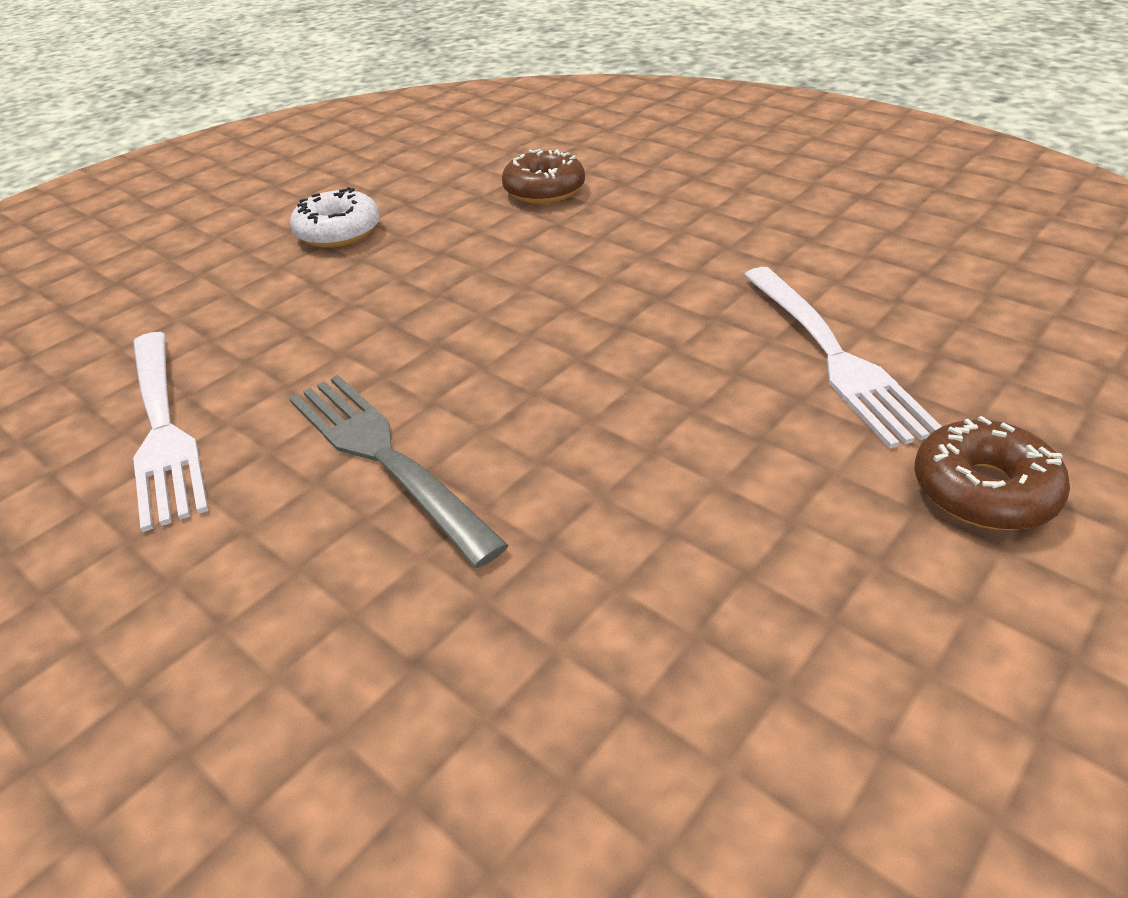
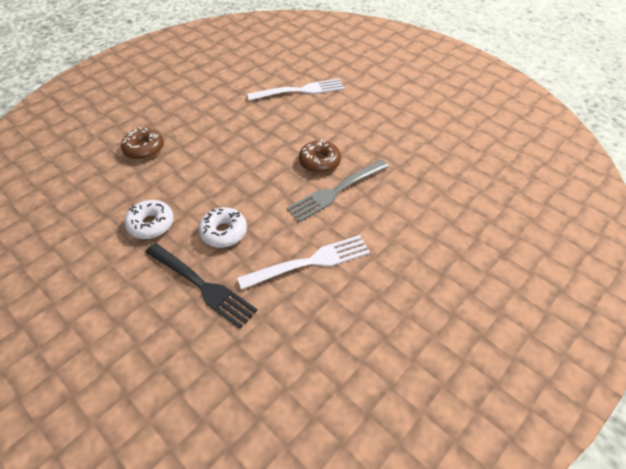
camera: 90 degrees left, 10 degrees up
brown donut [914,416,1070,530] -> brown donut moved to [299,139,341,173]
none -> black fork [145,243,258,329]
none -> white donut [198,207,247,248]

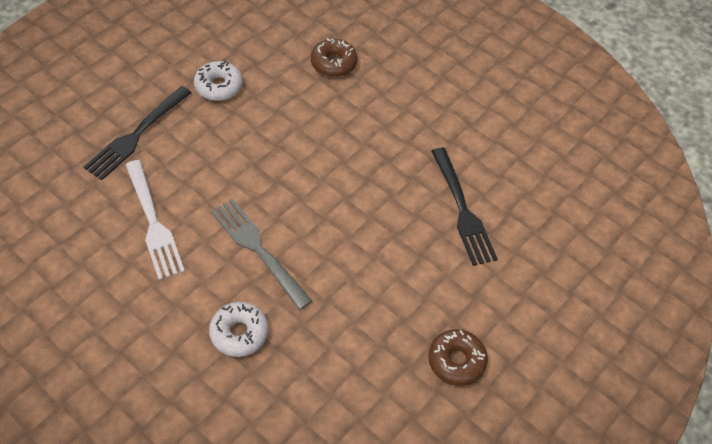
camera: 85 degrees right, 5 degrees up
white donut [198,207,247,248] -> white donut moved to [209,302,268,357]
white fork [247,79,344,101] -> black fork [431,147,498,266]
brown donut [299,139,341,173] -> brown donut moved to [428,329,488,386]

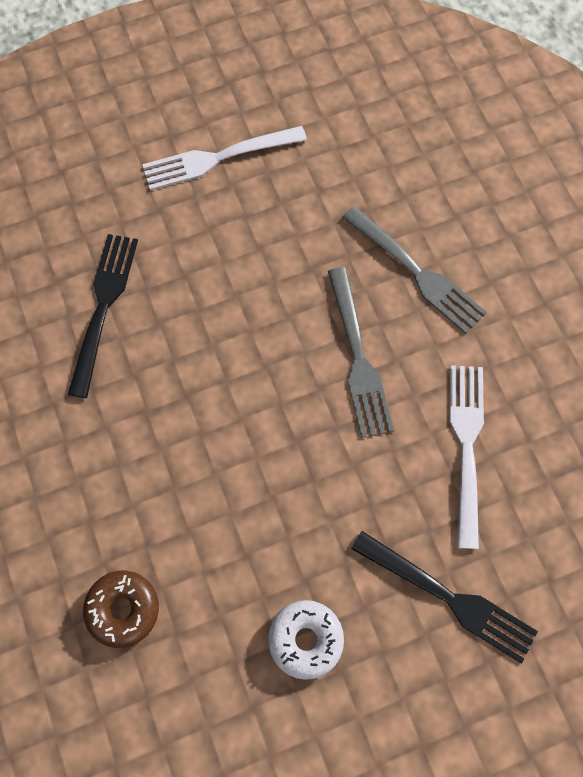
camera: 150 degrees left, 15 degrees up
black fork [84,86,191,180] -> black fork turned 60 degrees clockwise [351,531,538,663]
white donut [209,302,268,357] -> grey fork [342,206,487,334]
brown donut [428,329,488,386] -> white fork [142,126,307,190]

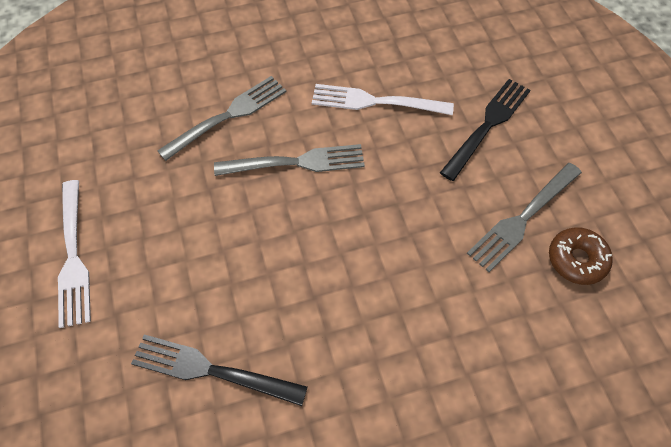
camera: 85 degrees left, 10 degrees down
brown donut [83,570,159,648] -> brown donut moved to [549,227,613,285]
white donut [268,600,344,680] -> grey fork [467,163,582,272]

